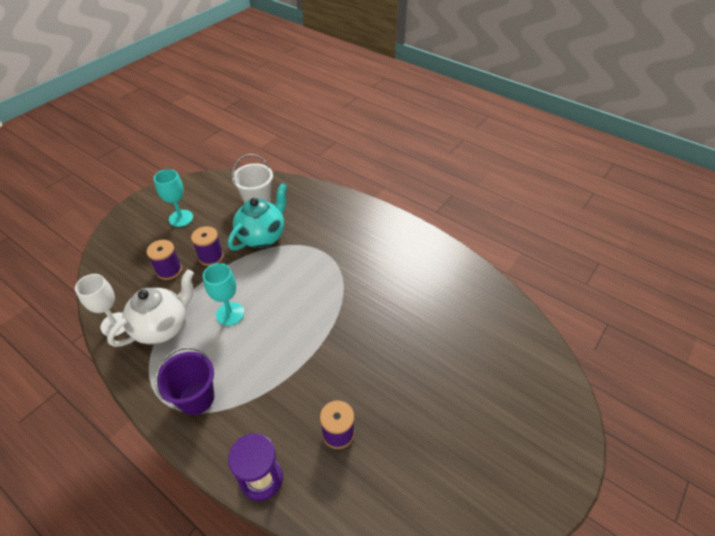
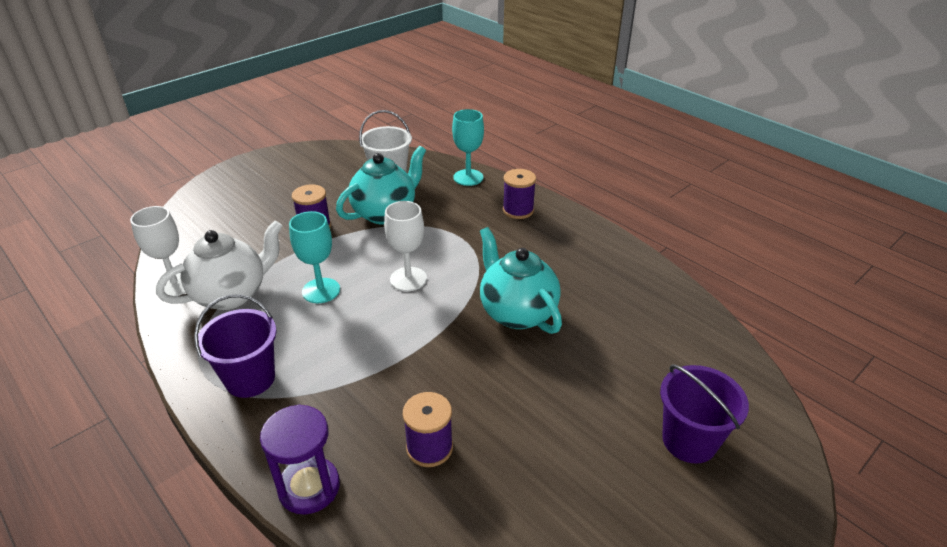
camera: 10 degrees right, 10 degrees down
purple spool [147,240,182,280] -> purple spool moved to [503,169,536,219]
turquoise goblet [154,169,193,227] -> turquoise goblet moved to [452,109,484,186]
none -> white goblet [384,201,427,291]
none -> turquoise teapot [480,227,562,334]
none -> purple bucket [660,364,749,463]

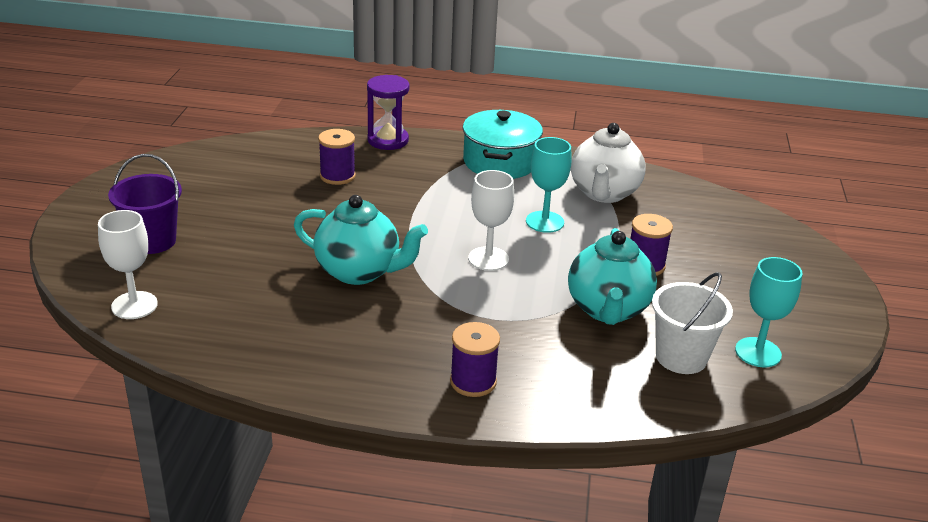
camera: 140 degrees right, 5 degrees down
white goblet [130,206,186,296] -> white goblet moved to [98,210,158,319]
purple bucket [194,294,277,398] -> turquoise pot [462,110,543,179]
turquoise goblet [452,109,484,186] -> turquoise goblet moved to [735,257,803,367]

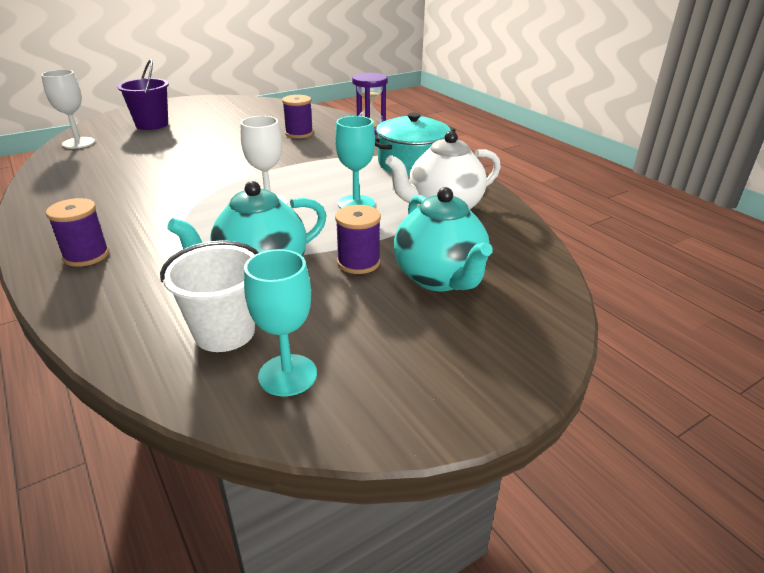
camera: 50 degrees right, 0 degrees up
turquoise teapot [294,195,428,285] -> turquoise teapot moved to [394,187,493,291]

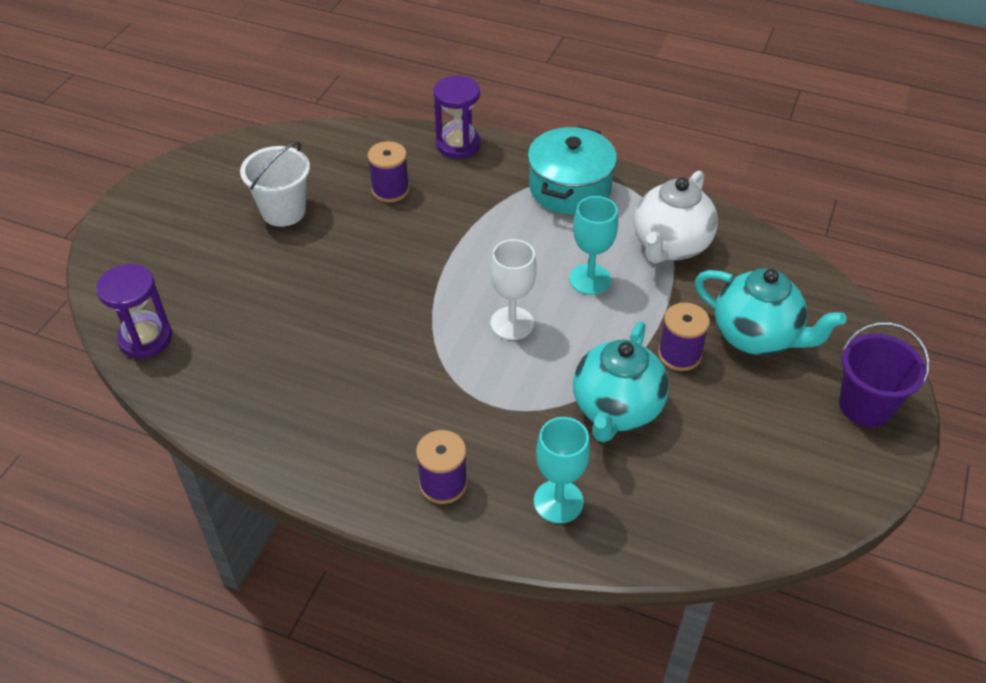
camera: 35 degrees left, 15 degrees up
white goblet [41,70,95,149] -> purple hourglass [96,264,172,359]
purple bucket [117,59,169,130] -> purple bucket moved to [839,322,930,427]
white bucket [160,240,259,352] -> white bucket moved to [240,141,310,227]
turquoise goblet [244,249,317,396] -> turquoise goblet moved to [534,417,590,524]

